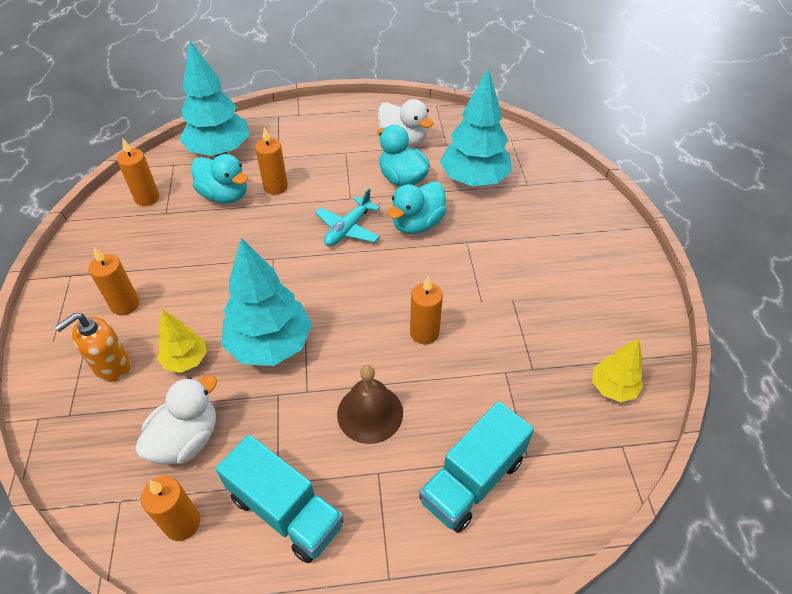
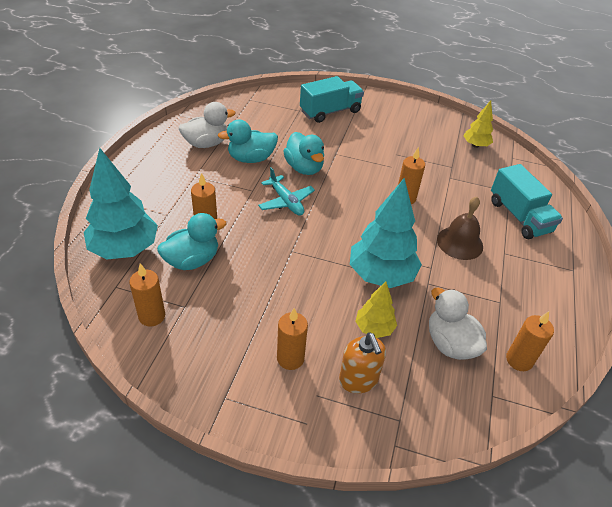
camera: 70 degrees left, 5 degrees down
turquoise truck [215,434,343,563] -> turquoise truck moved to [300,76,364,123]
turquoise tree [440,69,512,186] -> none

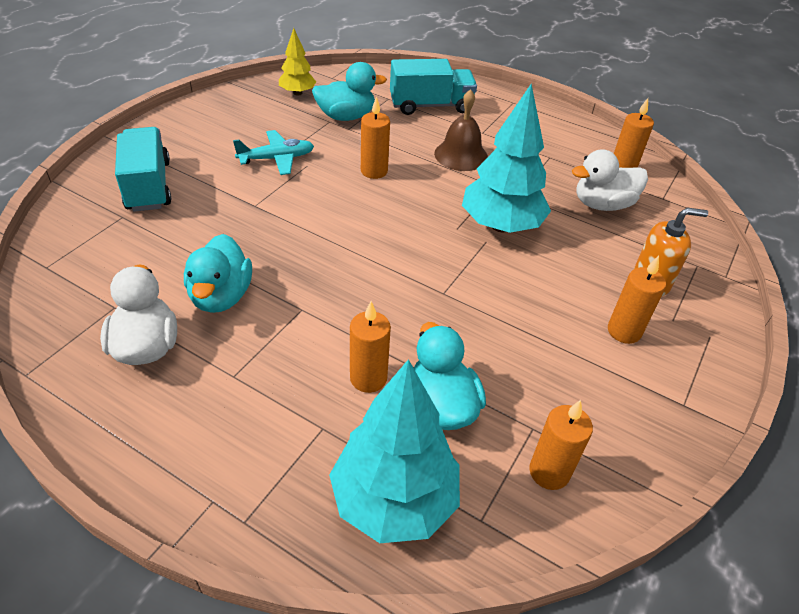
camera: 75 degrees left, 0 degrees up
turquoise plane [258,167,315,216] -> turquoise plane moved to [233,130,314,175]
turquoise duck [283,132,324,175] -> turquoise duck moved to [312,62,387,121]
yellow tree [355,282,397,338] -> none

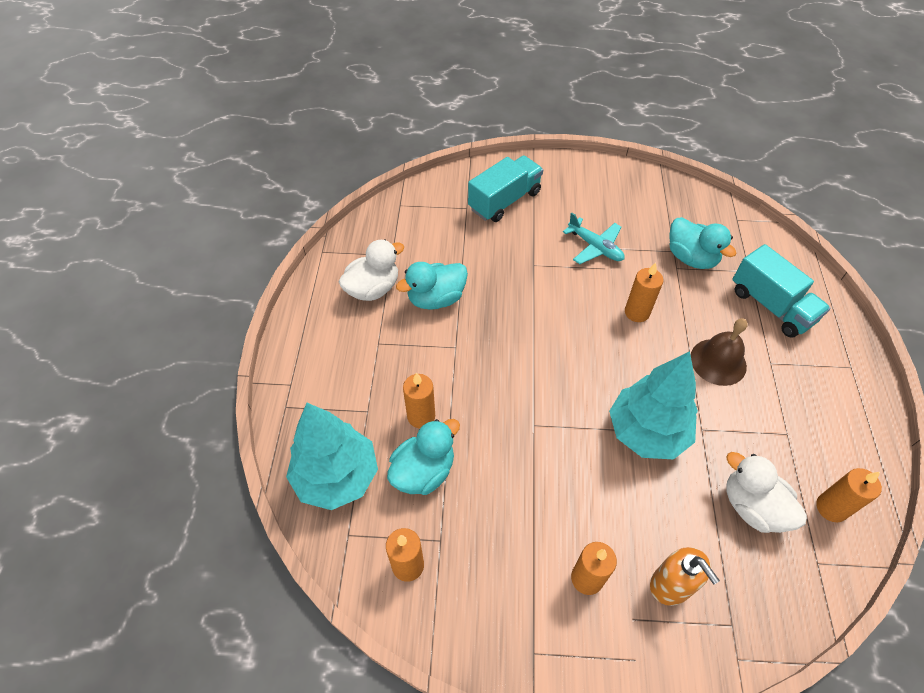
camera: 65 degrees right, 10 degrees up
yellow tree [279,28,316,96] -> none

